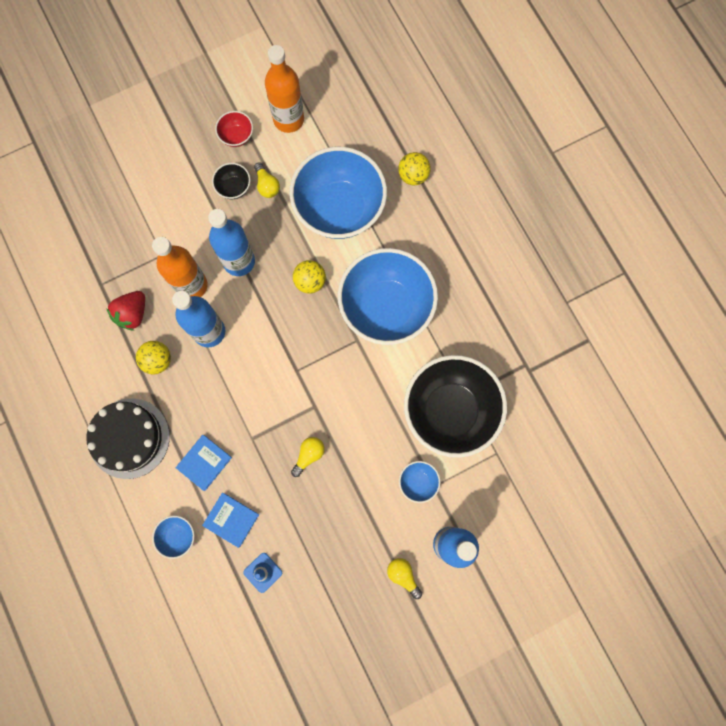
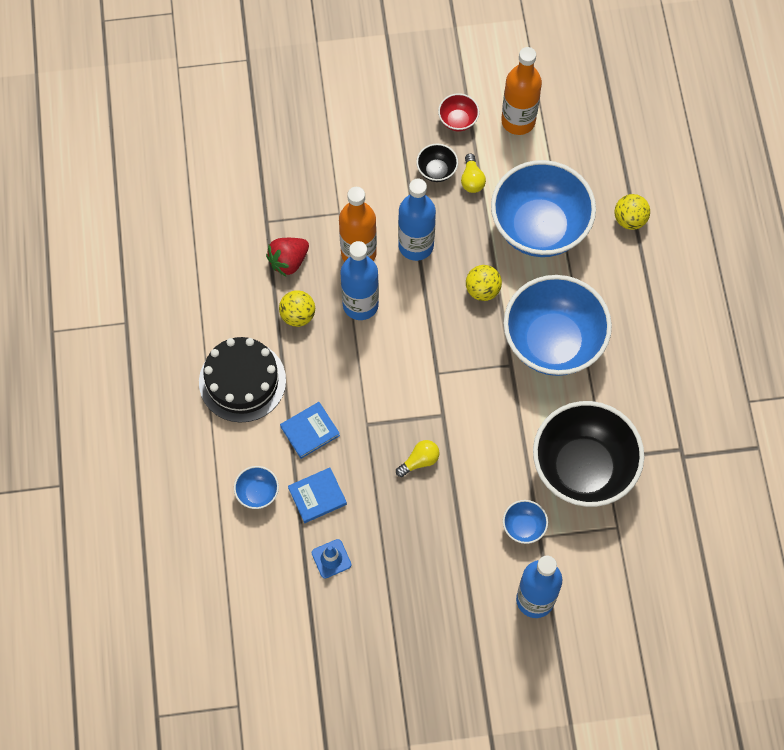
camera: 20 degrees right, 10 degrees down
blue book [202,493,259,548] -> blue book turned 75 degrees counterclockwise [288,468,347,523]
yellow light bulb [387,558,422,599] -> none

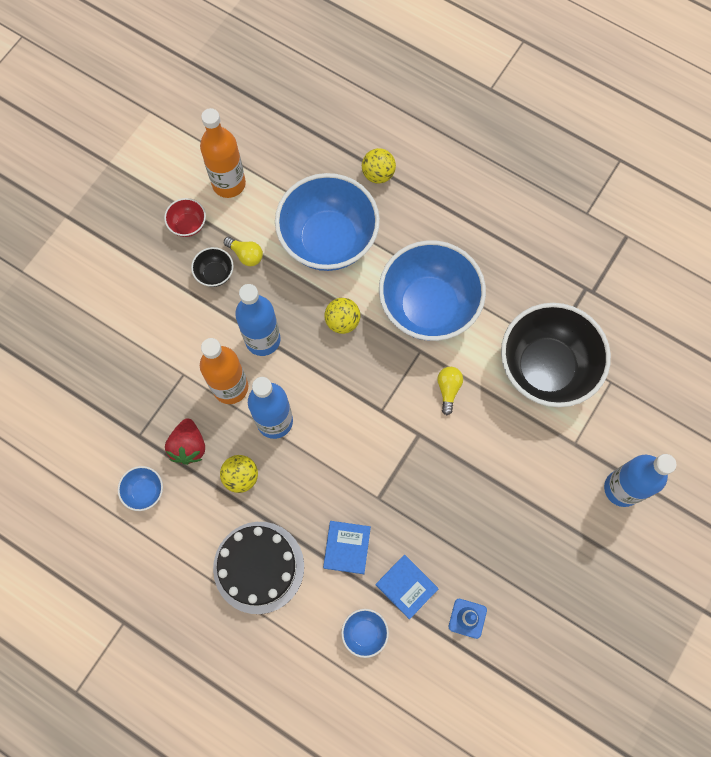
camera: 50 degrees left, 5 degrees up
blue book [288,468,347,523] -> blue book turned 60 degrees counterclockwise [375,555,439,619]
yellow light bulb [396,440,440,477] -> yellow light bulb moved to [437,367,463,415]
blue bowl [503,500,548,544] -> blue bowl moved to [118,466,163,511]

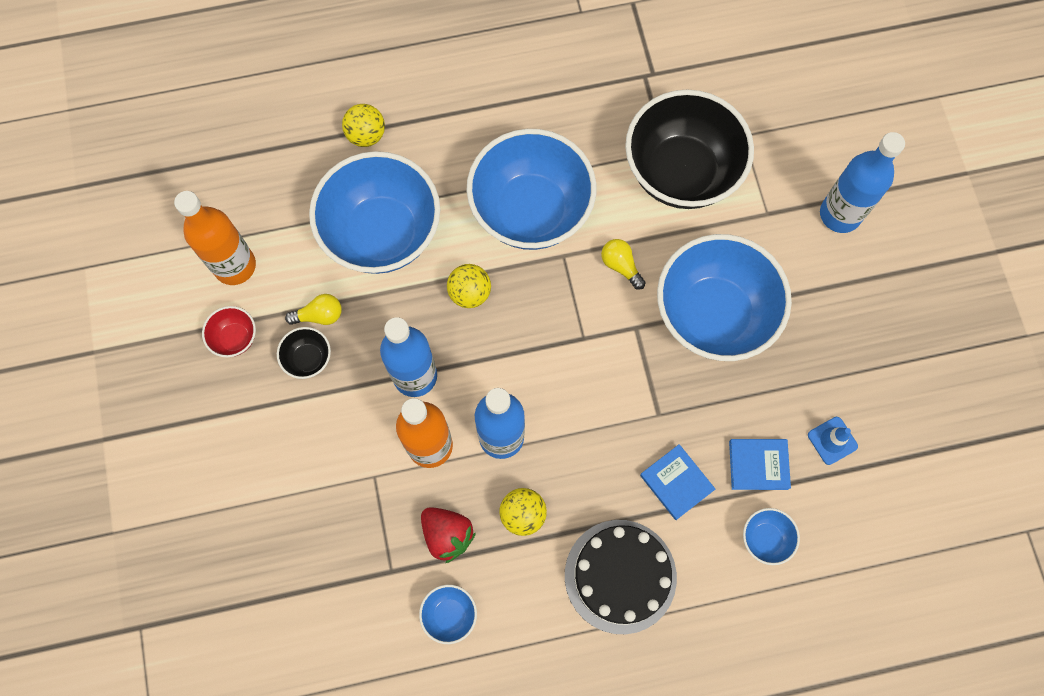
camera: 45 degrees left, 0 degrees up
none -> blue bowl [657,234,792,361]

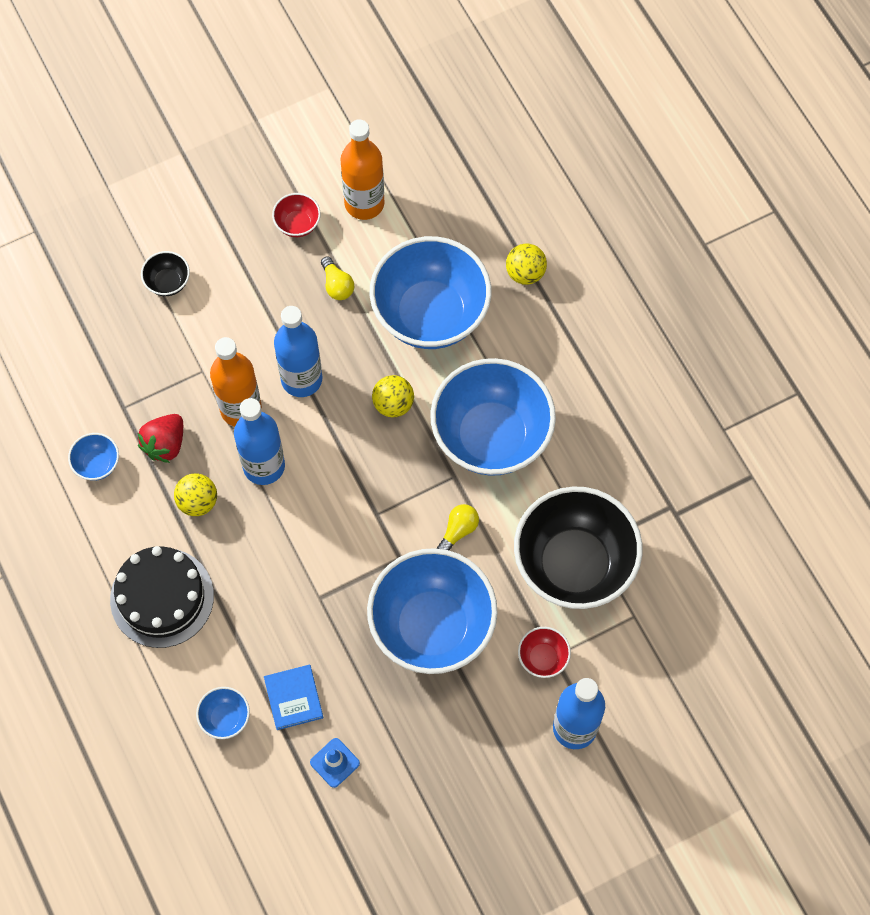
camera: 75 degrees right, 5 degrees down
black bowl [277,327,331,379] -> black bowl moved to [141,251,190,296]
blue book [640,444,715,520] -> none
none -> red bowl [518,627,571,678]

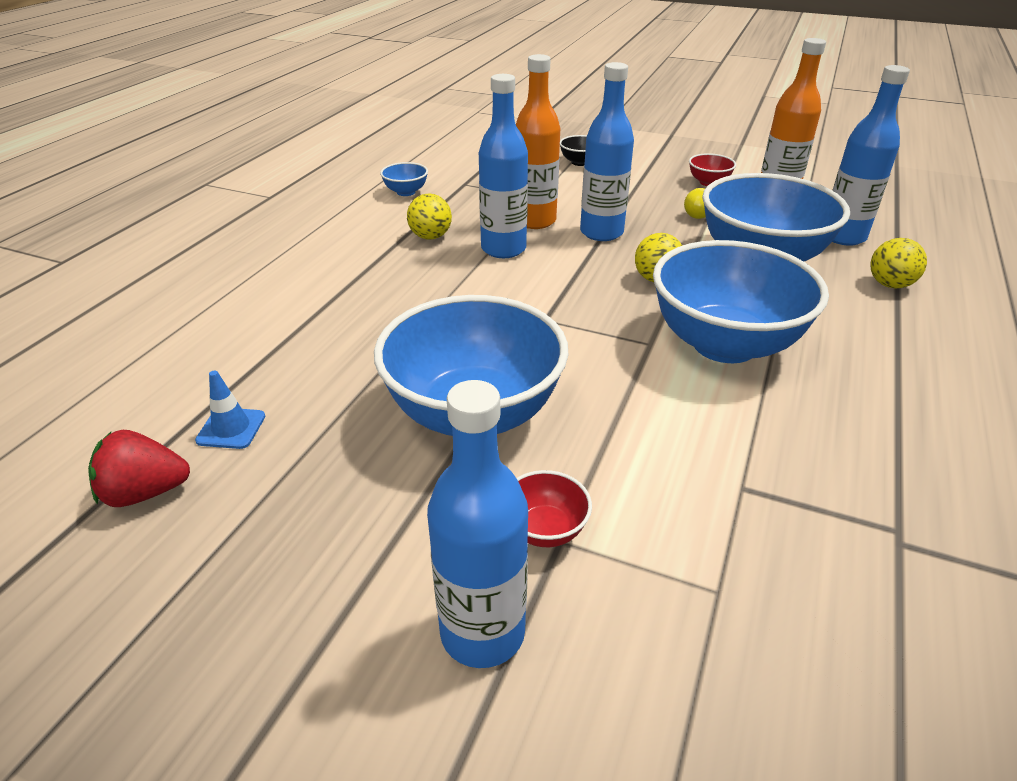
camera: 50 degrees right, 30 degrees down
black cake [110,546,214,648] -> none
red strawberry [138,414,183,463] -> red strawberry moved to [88,430,190,507]
blue bowl [196,687,250,739] -> none
blue book [264,664,323,730] -> none
yellow light bulb [437,504,479,551] -> none
black bowl [514,486,643,609] -> none
none -> blue bottle [832,65,910,246]

